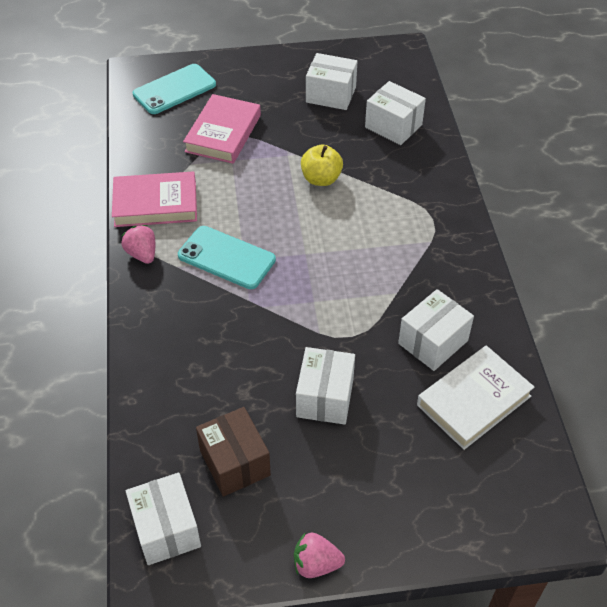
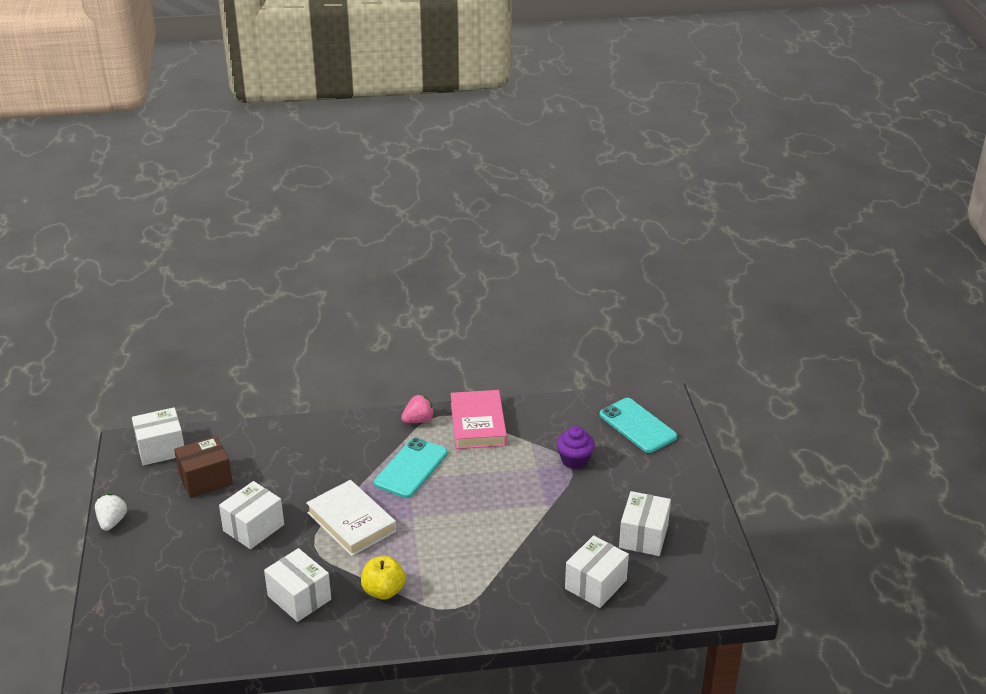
camera: 90 degrees right, 15 degrees down
pink book [183,94,261,164] -> purple cupcake [557,426,595,469]
pink strawberry [294,532,345,578] -> white strawberry [95,494,127,531]
white box [296,347,355,425] -> white box turned 60 degrees counterclockwise [219,481,284,549]
yellow apple [301,145,343,186] -> yellow apple moved to [361,556,405,600]
white book [417,345,535,450] -> white book moved to [306,480,396,556]

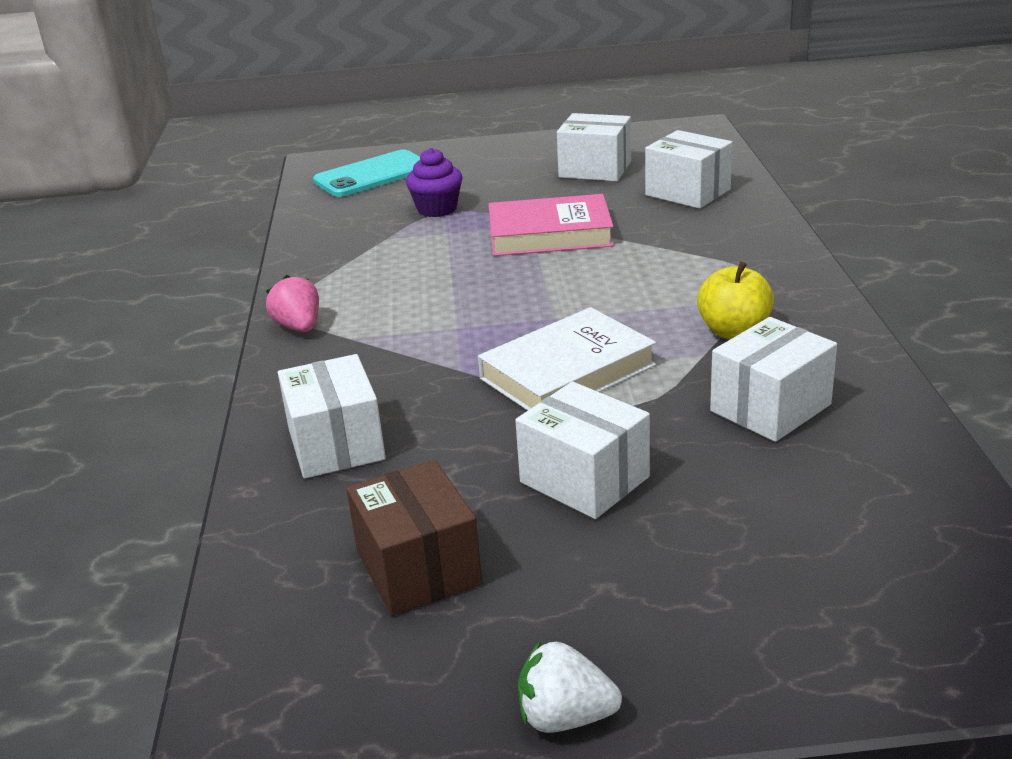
camera: 85 degrees left, 5 degrees down
white box [132,407,184,466] -> white box moved to [278,354,386,479]
turquoise phone [374,438,448,498] -> none
pink book [451,390,507,449] -> pink book moved to [488,194,614,256]

